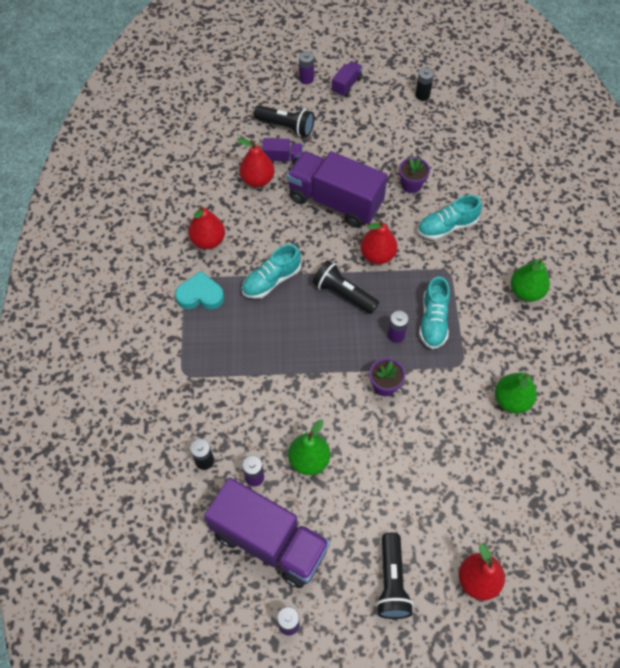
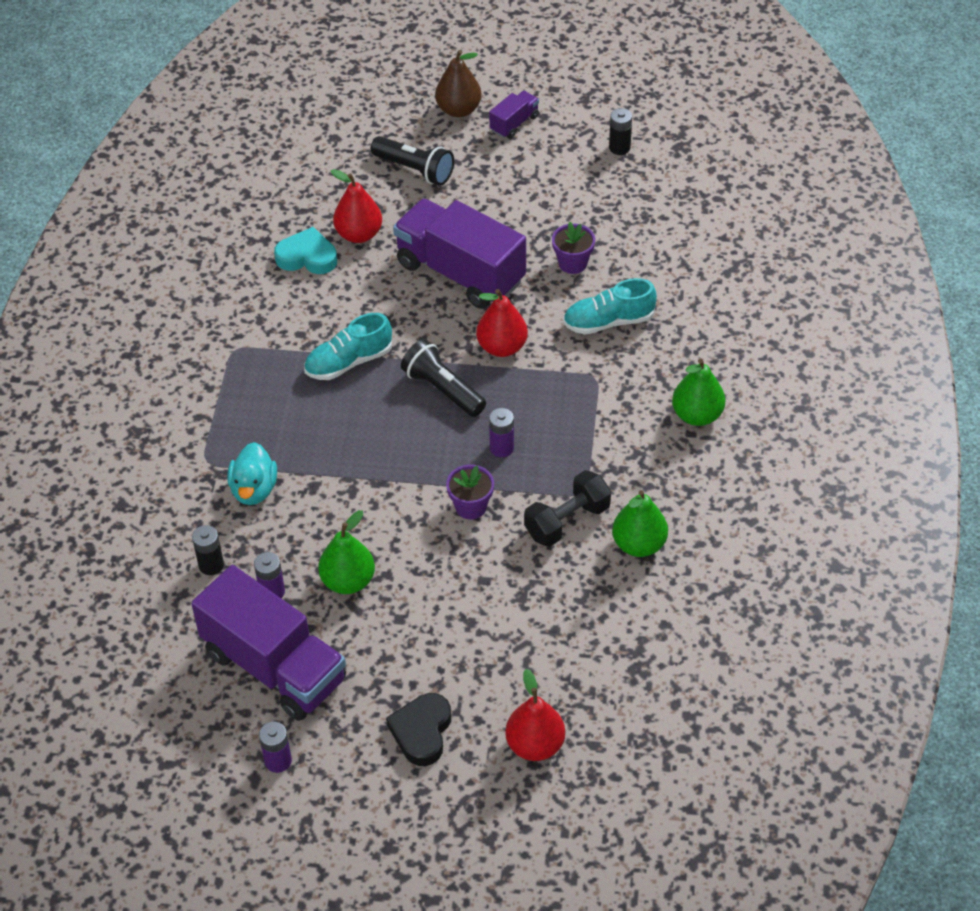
camera: 10 degrees right, 10 degrees down
turquoise heart [175,271,224,310] -> turquoise heart moved to [274,227,337,274]
red pear [188,205,225,249] -> none
purple truck [262,138,303,165] -> none
purple battery [299,51,314,84] -> brown pear [435,50,482,117]
black flashlight [376,532,413,619] -> black heart [386,693,451,766]
turquoise shoe [419,276,450,349] -> none
none -> turquoise duck [227,442,277,505]
none -> black dumbbell [524,470,611,547]

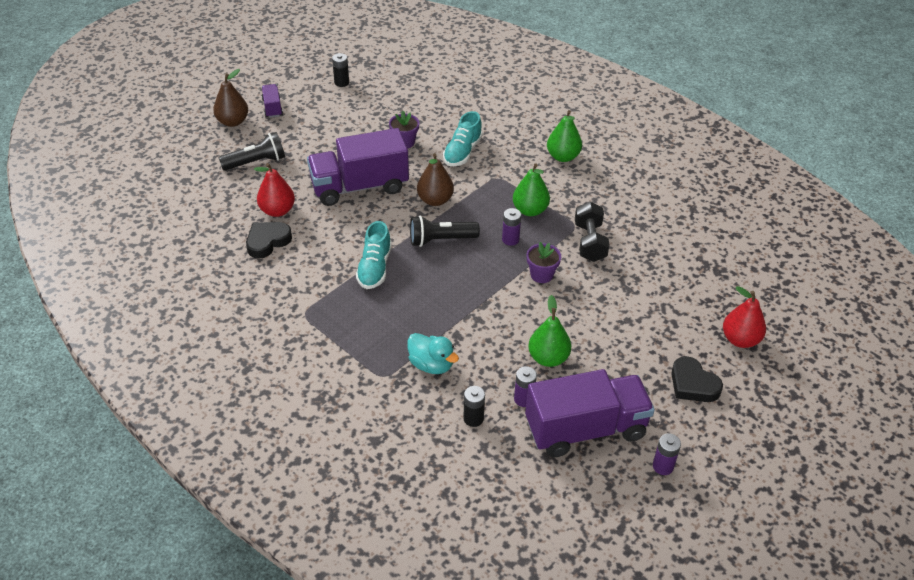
camera: 55 degrees left, 5 degrees down
turquoise heart [274,227,337,274] -> black heart [246,222,292,259]
red pear [476,289,528,357] -> brown pear [417,153,454,206]
green pear [612,490,668,557] -> green pear moved to [513,164,550,216]

